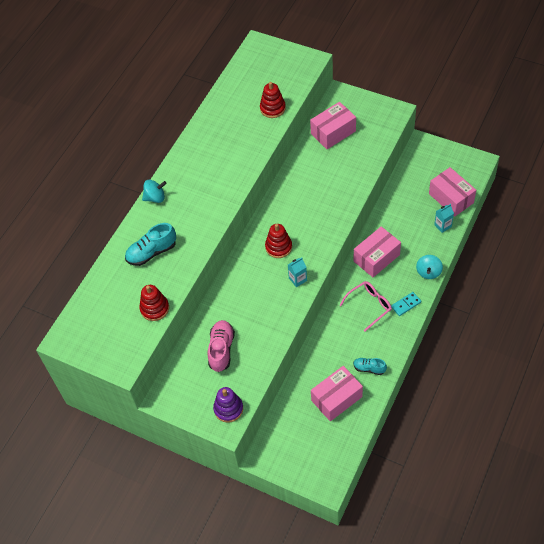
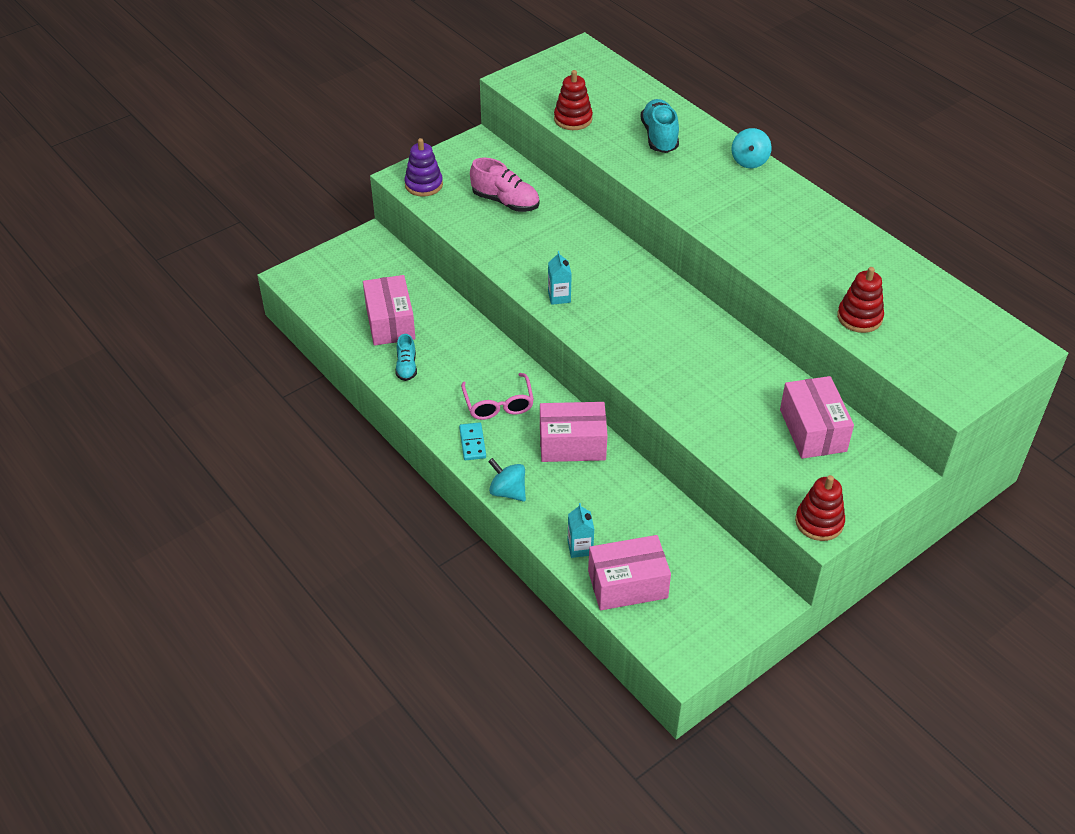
camera: 110 degrees right, 10 degrees down
red stacking toy [265,224,292,258] -> red stacking toy moved to [795,475,845,541]
turquoise shoe [353,358,387,375] -> turquoise shoe turned 135 degrees clockwise [395,334,417,381]
pink box [354,226,401,277] -> pink box turned 75 degrees counterclockwise [540,402,608,462]

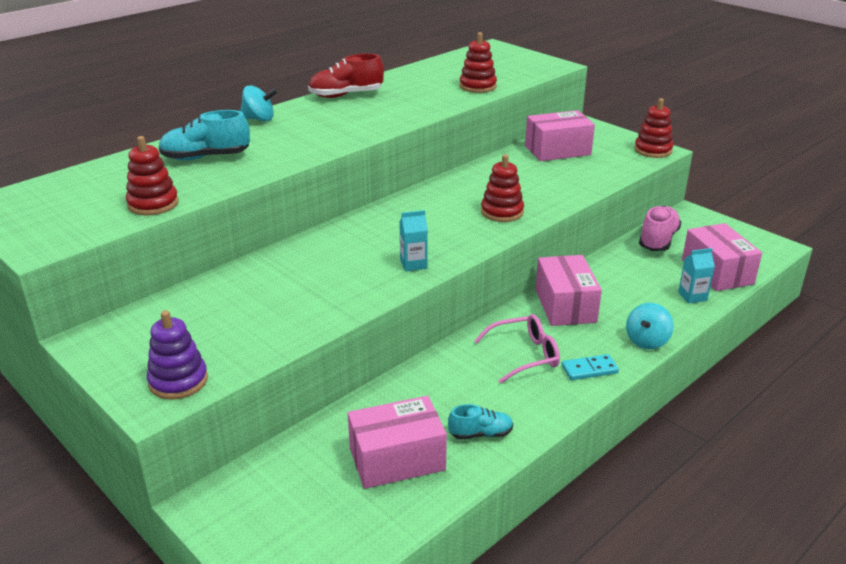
camera: 95 degrees left, 15 degrees down
pink shoe [470,158,540,212] -> pink shoe moved to [639,206,681,251]
none -> red shoe [308,54,384,98]
none -> red stacking toy [481,154,524,222]

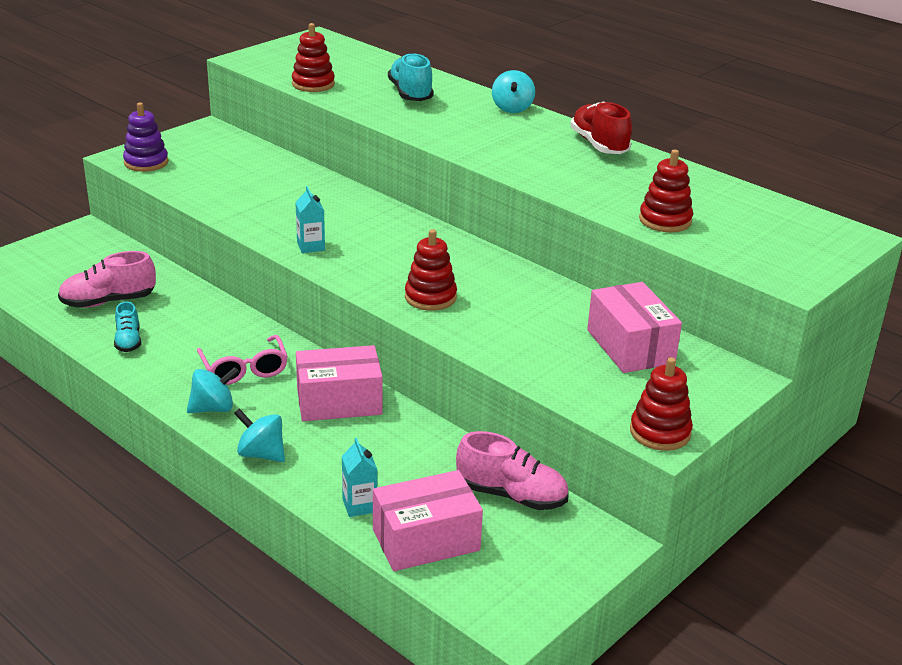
camera: 85 degrees right, 0 degrees up
pink box [348,396,447,489] -> pink shoe [58,251,156,308]
turquoise domino [562,354,619,380] -> turquoise spinning top [187,367,239,413]

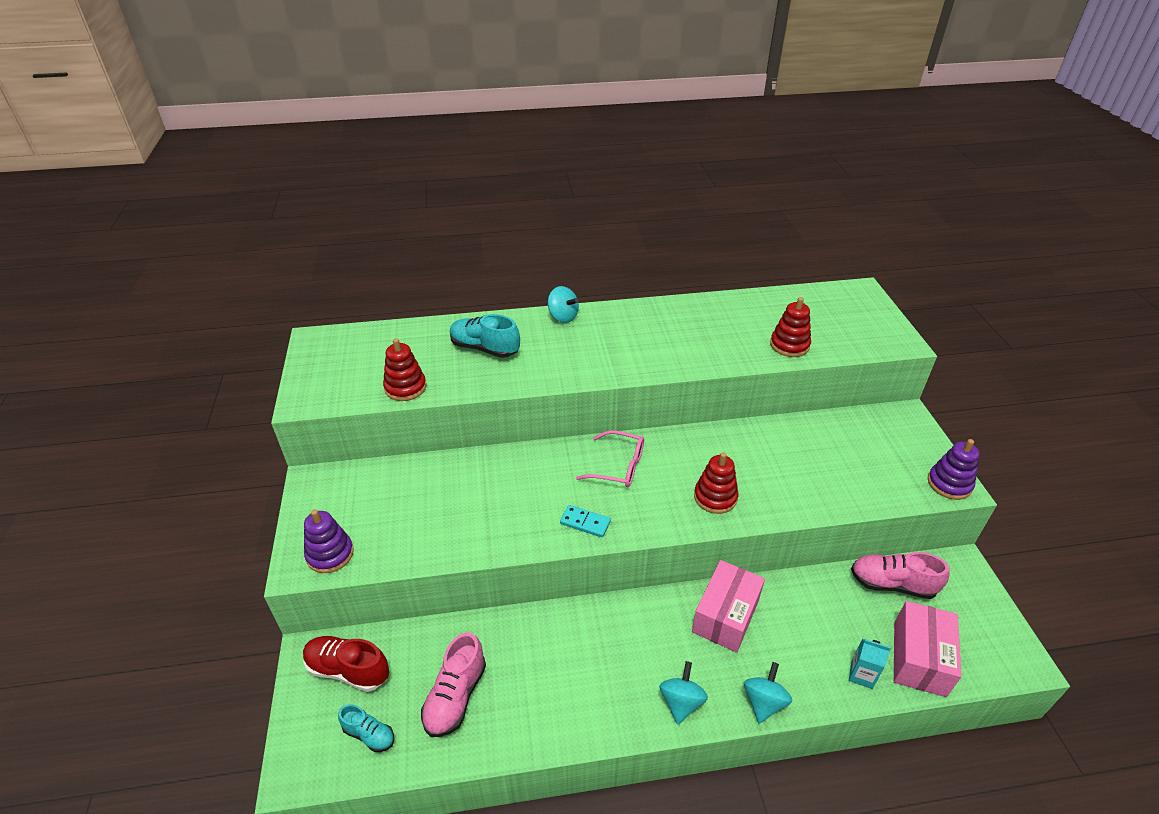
camera: 50 degrees left, 10 degrees up
turquoise shoe [114,301,141,352] -> turquoise shoe moved to [338,704,394,752]
pink glasses [197,335,288,385] -> pink glasses moved to [576,430,644,487]
turquoise spinning top [234,409,285,462] -> turquoise spinning top turned 135 degrees clockwise [744,662,792,724]
turquoise carton [295,186,325,253] -> turquoise domino [560,505,611,537]
pink shoe [456,431,569,510] -> pink shoe turned 135 degrees counterclockwise [851,552,950,599]
red shoe [570,101,632,154] -> red shoe moved to [303,636,389,692]
pink box [587,282,682,373] -> none
red stacking toy [630,357,693,451] -> purple stacking toy [928,439,980,500]

